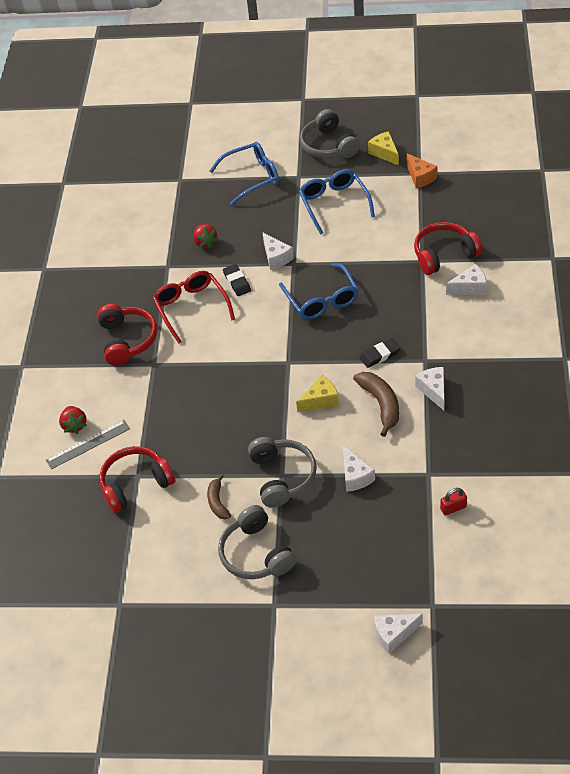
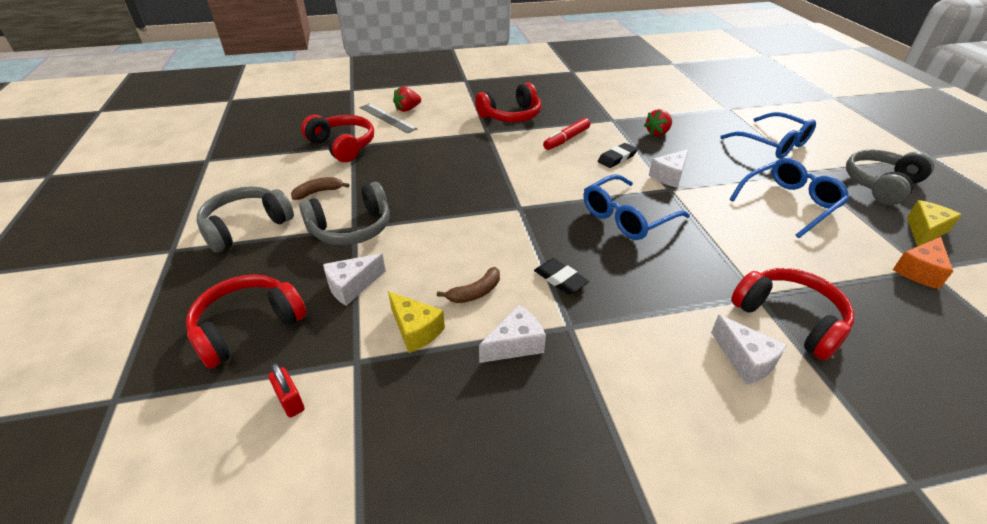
camera: 70 degrees right, 10 degrees down
red glasses [153,271,235,344] -> red marker [543,118,590,150]
yellow cheese [296,375,339,413] -> yellow cheese moved to [388,291,445,353]
brown banana [353,372,399,437] -> brown banana [437,267,500,303], size x0.62
white cheese [374,614,423,654] -> none
none -> red headphones [186,274,307,369]

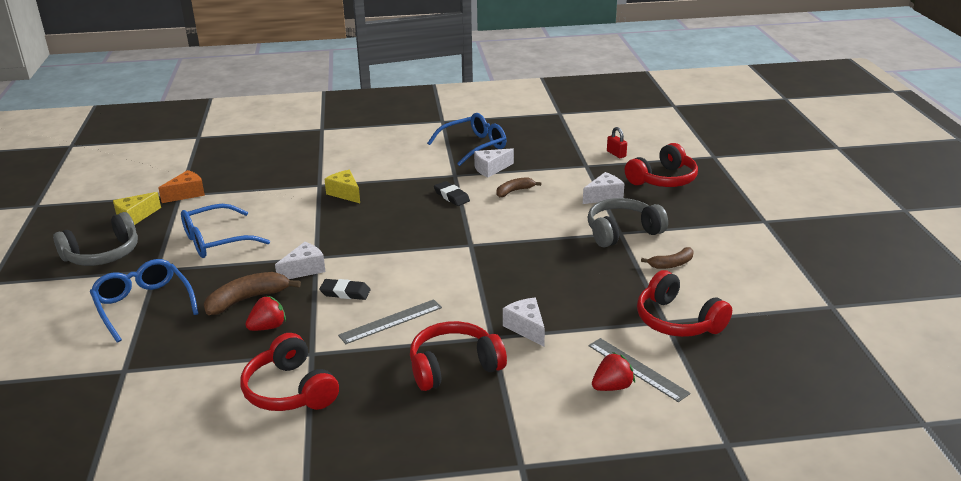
camera: 175 degrees left, 10 degrees down
grey headphones [197,186,294,253] -> none
yellow cheese [388,291,445,353] -> yellow cheese moved to [325,170,360,203]
red marker [543,118,590,150] -> grey ruler [338,299,442,344]
blue glasses [584,174,690,240] -> blue glasses moved to [427,113,506,166]
black eraser [598,143,637,168] -> black eraser turned 45 degrees clockwise [319,279,371,300]
white cheese [711,315,787,385] -> white cheese moved to [503,298,545,347]
red headphones [731,268,854,361] -> red headphones moved to [240,333,339,411]
none -> brown banana [204,272,301,315]

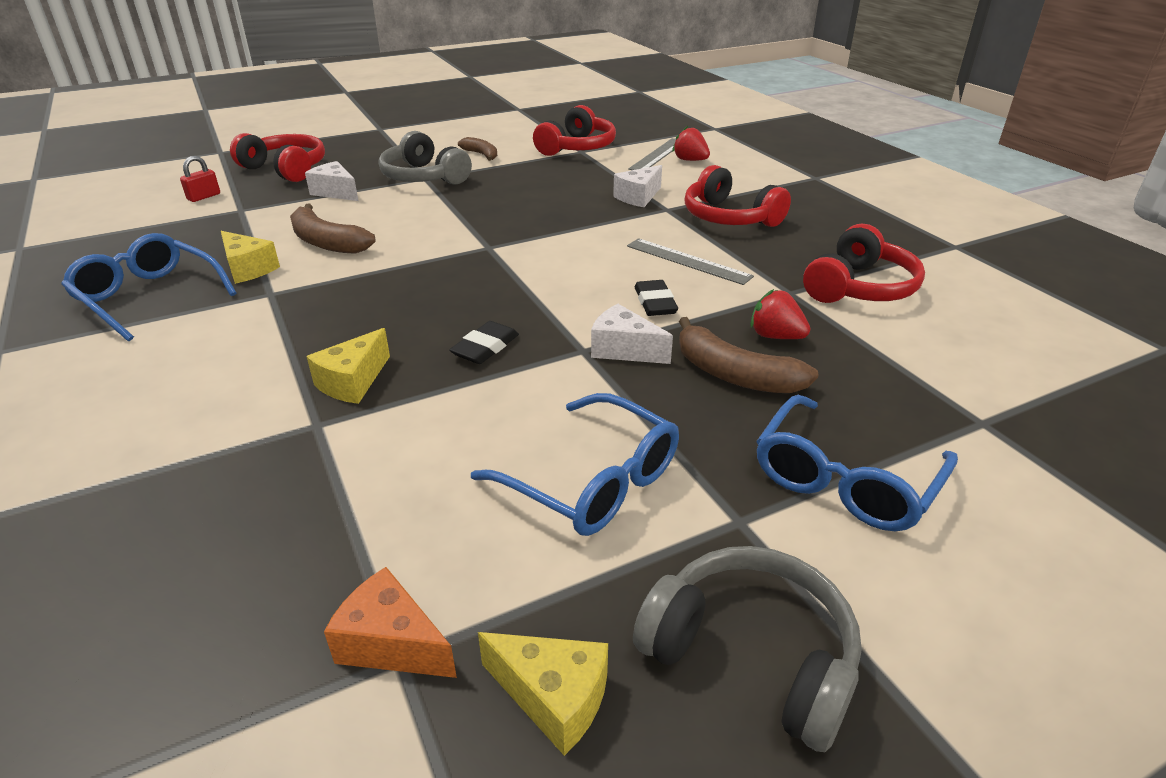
camera: 110 degrees left, 5 degrees up
black eraser [434,181,470,206] -> black eraser moved to [449,321,519,364]
white cheese [474,148,514,178] -> yellow cheese [221,231,280,284]
brown banana [497,177,541,197] -> brown banana [290,204,376,254], size x1.61

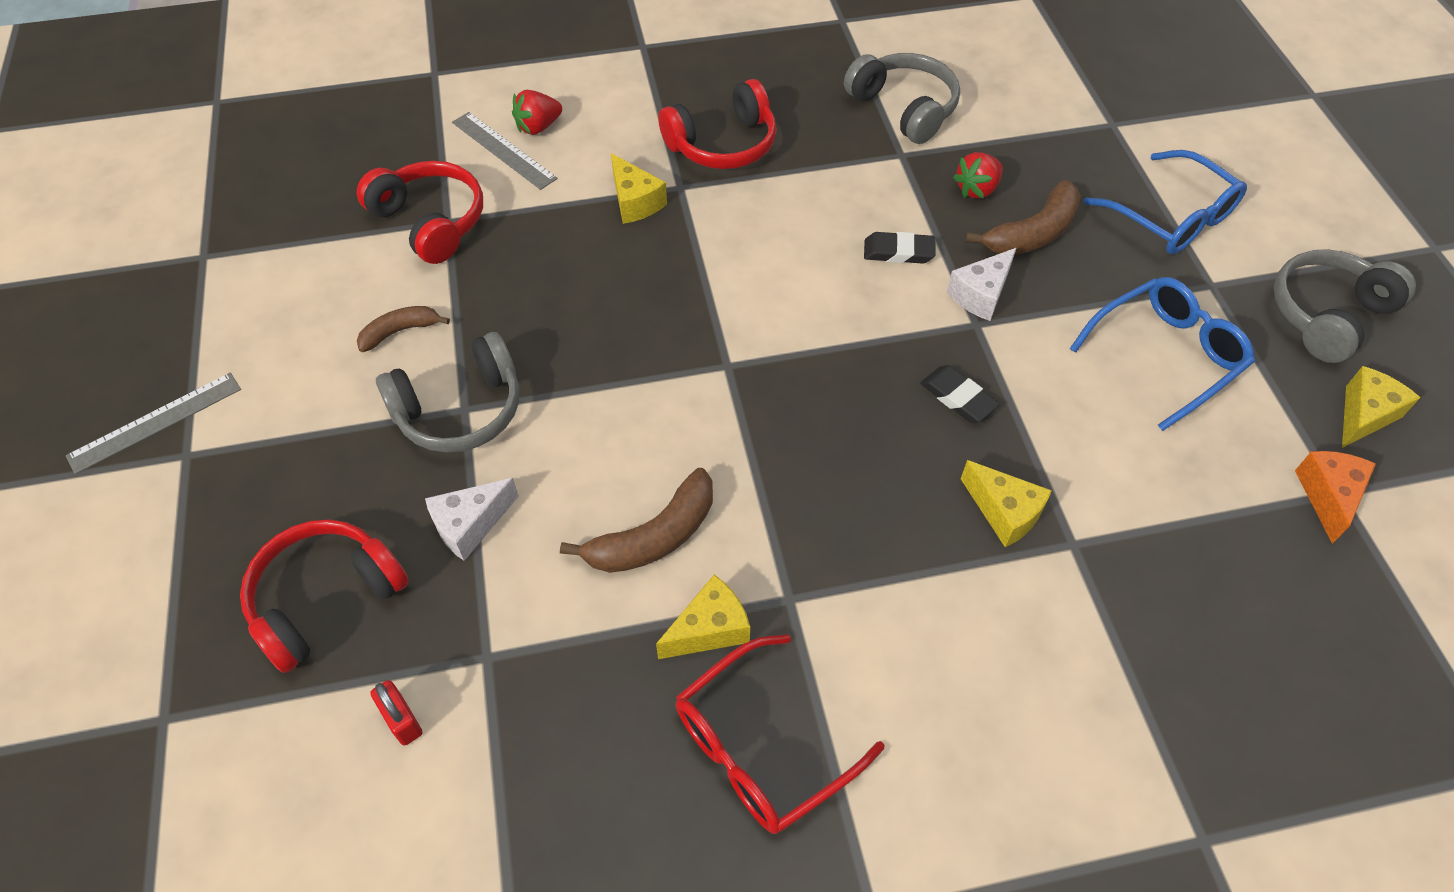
camera: 75 degrees left, 20 degrees up
blue glasses [61,233,236,341] -> red glasses [676,634,884,834]
orange cheese [324,567,457,678] -> orange cheese turned 150 degrees clockwise [1295,451,1376,544]
white cheese [613,165,662,207] -> yellow cheese [611,153,667,224]
grey ruler [627,238,754,285] -> grey ruler moved to [66,373,241,474]
red headphones [803,224,925,303] -> grey headphones [844,53,960,144]

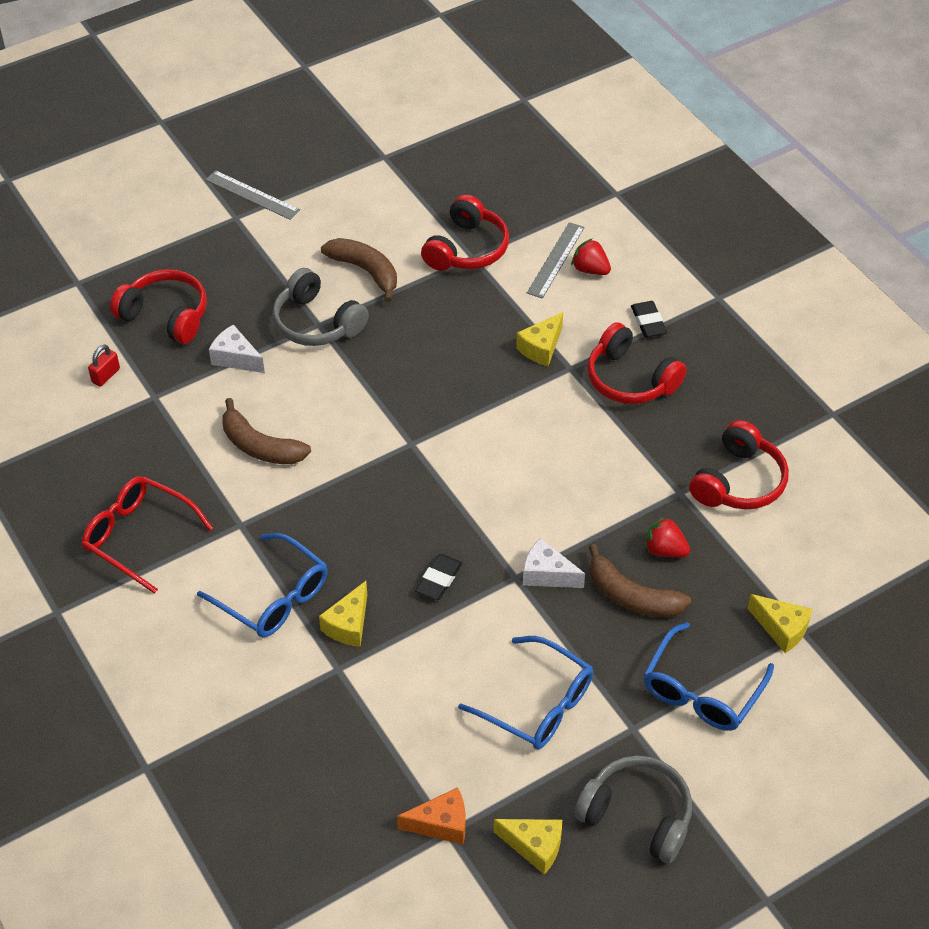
camera: 70 degrees right, 5 degrees down
brown banana [357,306,450,352] -> brown banana [321,238,397,302], size x1.61
yellow cheese [656,575,750,659] -> yellow cheese moved to [747,594,813,653]
grey headphones [844,53,960,144] -> red headphones [689,420,789,510]
black eraser [864,232,936,264] -> black eraser moved to [631,301,667,337]
none -> blue glasses [197,533,328,637]

